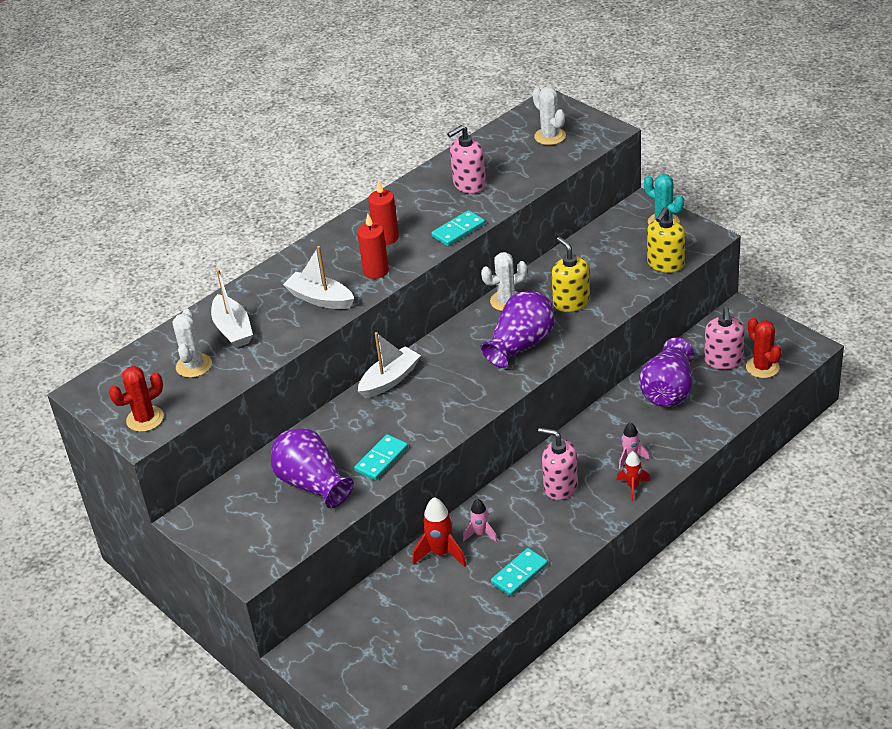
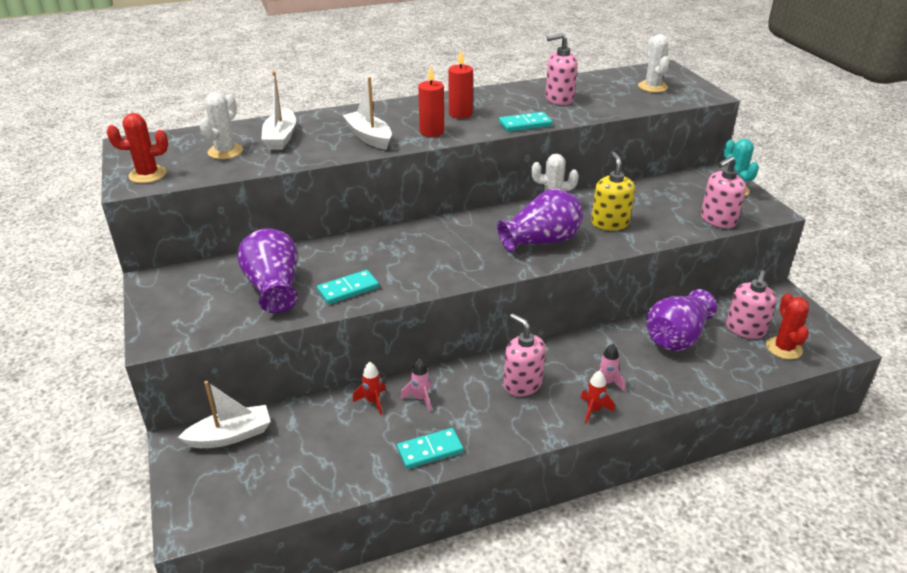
camera: 20 degrees right, 5 degrees down
white boat [358,332,421,398] -> white boat moved to [178,381,271,448]
red rocket [412,497,467,567] -> red rocket [353,362,386,415], size x0.64
yellow soap dispenser [647,207,685,273] -> pink soap dispenser [701,156,746,228]

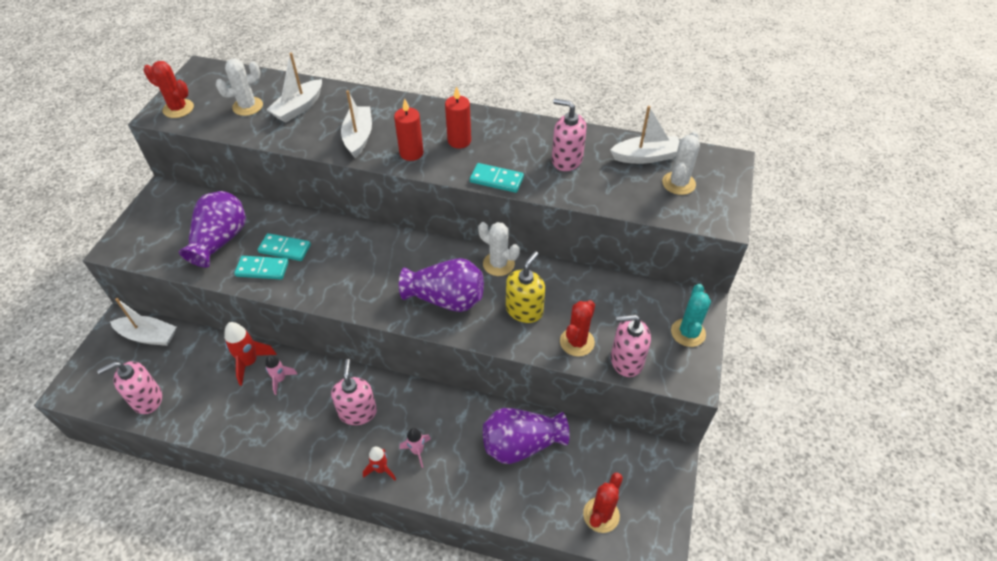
camera: 35 degrees right, 15 degrees up
red rocket [353,362,386,415] -> red rocket [224,322,277,386], size x1.56
turquoise domino [397,428,464,469] -> turquoise domino moved to [258,233,311,261]
pink soap dispenser [726,270,777,339] -> pink soap dispenser moved to [97,361,162,414]
none -> red cactus [560,300,595,356]
none -> white boat [610,106,680,164]

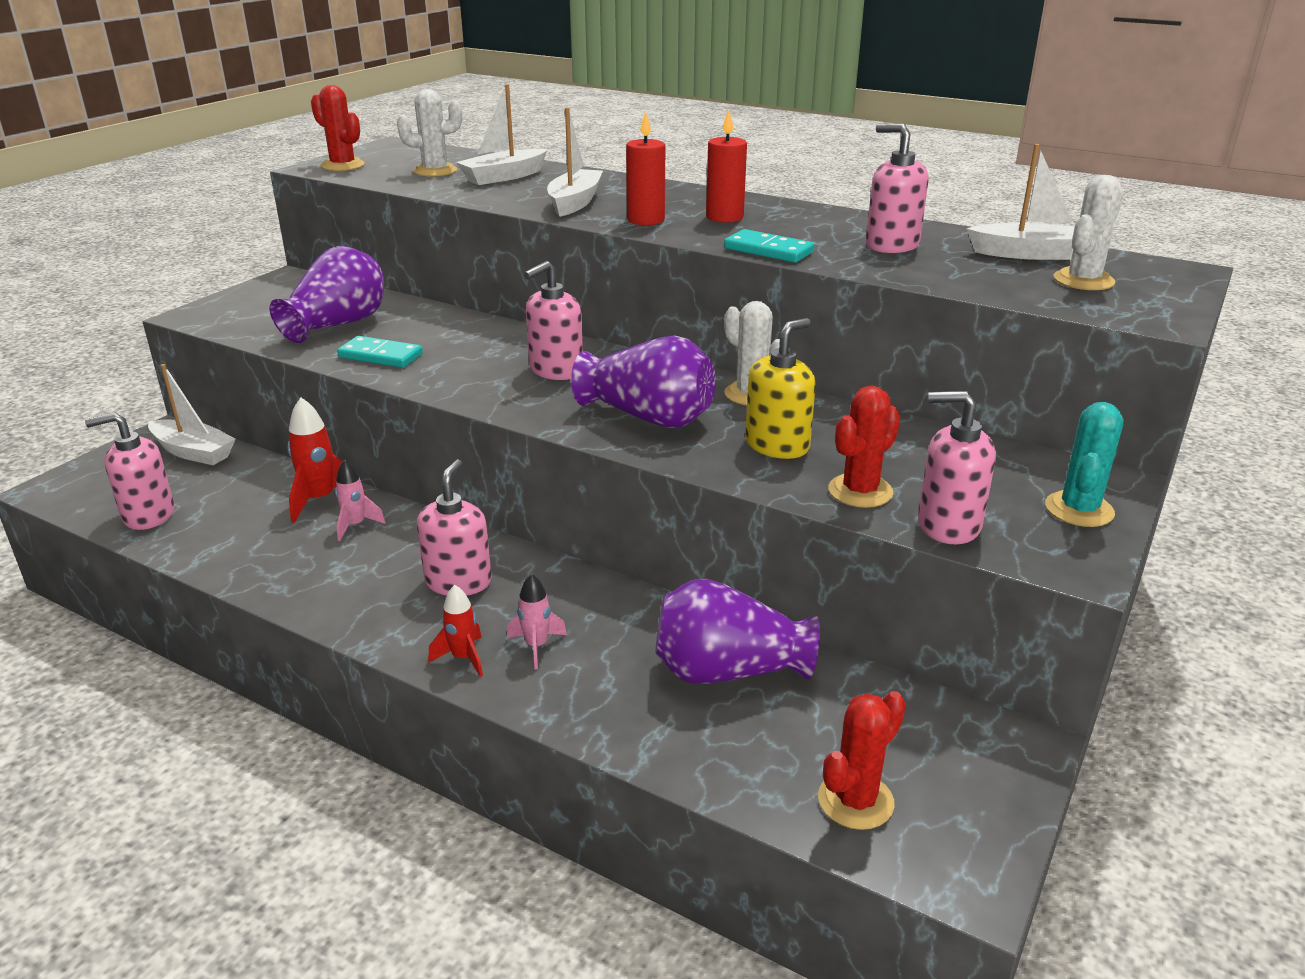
camera: 15 degrees right, 20 degrees down
turquoise domino [258,233,311,261] -> none
none -> pink soap dispenser [524,261,583,380]

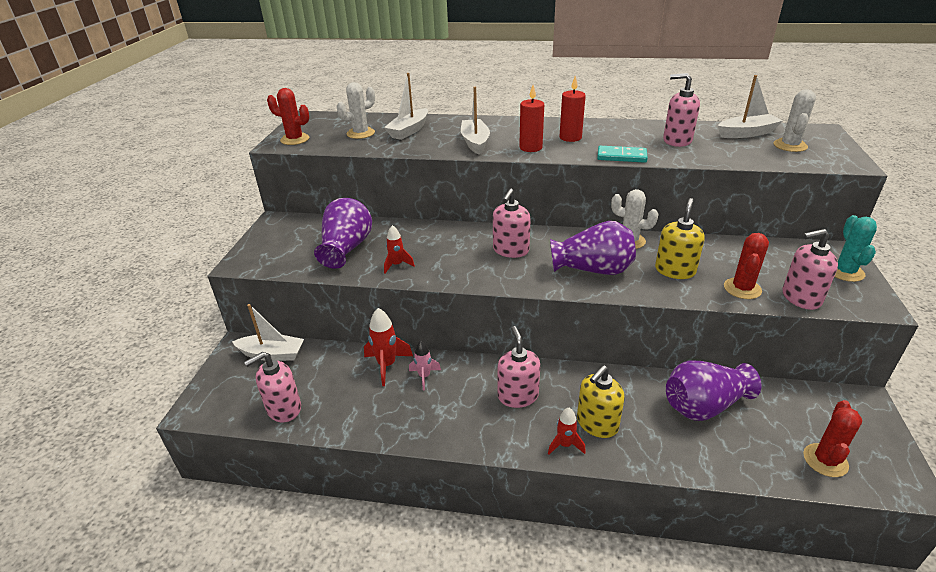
camera: 20 degrees left, 5 degrees up
turquoise domino [337,336,423,368] -> red rocket [384,225,415,273]
pink rocket [507,574,567,669] -> yellow soap dispenser [577,365,625,438]

